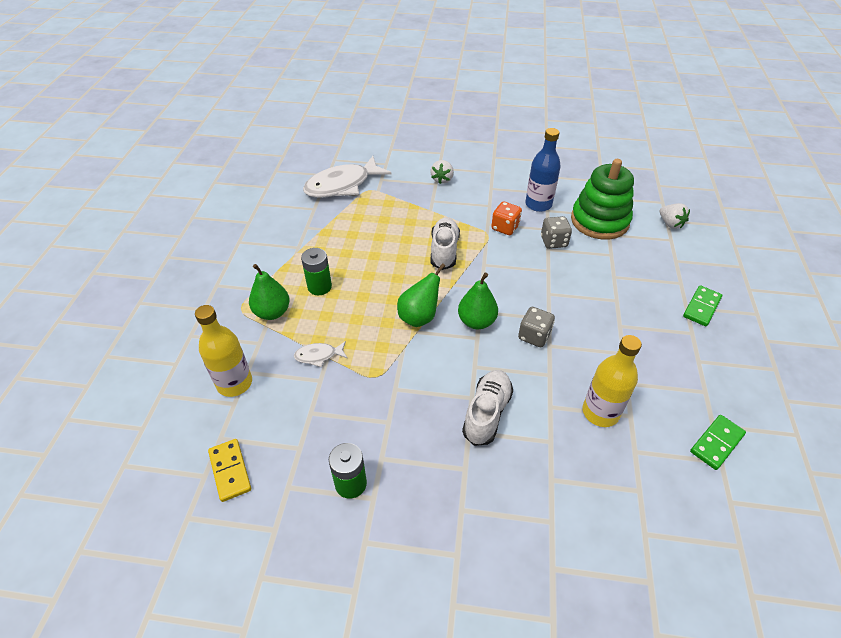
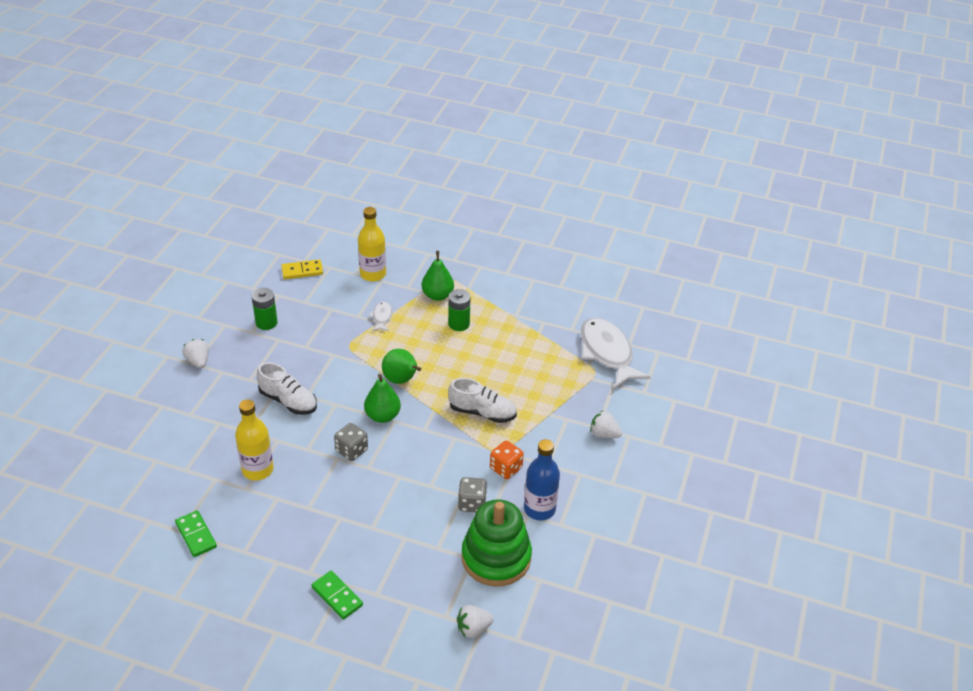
camera: 100 degrees right, 5 degrees down
none -> white strawberry [182,339,209,368]

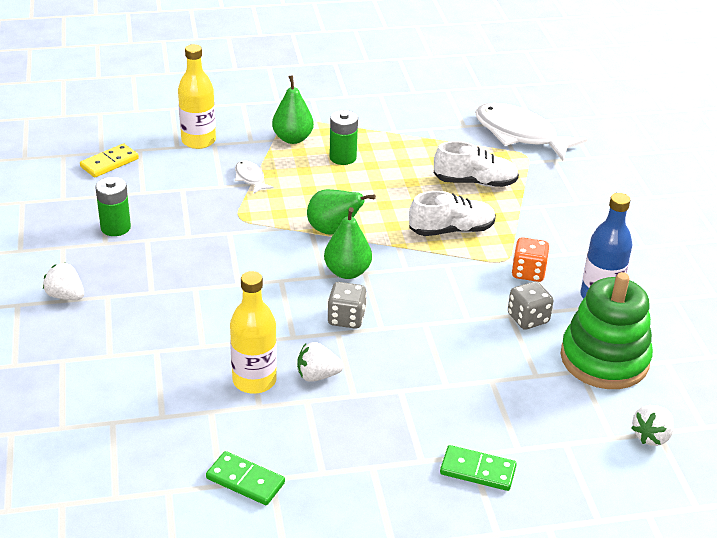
camera: 30 degrees left, 5 degrees down
white shoe [257,362,317,415] -> white shoe moved to [434,141,519,187]
white strawberry [590,411,622,438] -> white strawberry moved to [297,342,344,382]

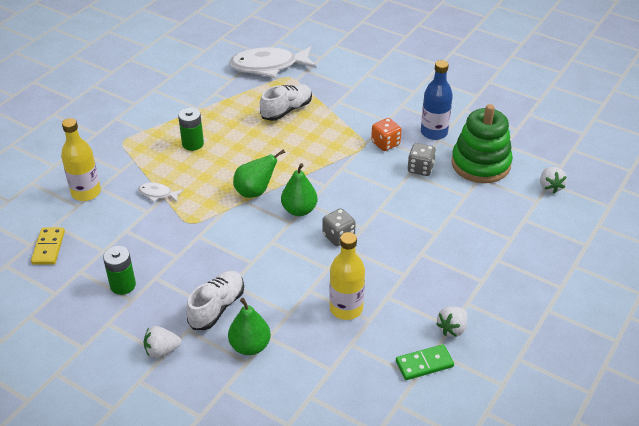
camera: 45 degrees left, 5 degrees up
green pear [272,75,314,144] -> green pear moved to [228,298,271,355]
white strawberry [297,342,344,382] -> white strawberry moved to [436,307,468,337]
white shoe [409,191,496,236] -> white shoe moved to [186,271,244,330]
green domino [440,445,517,491] -> none

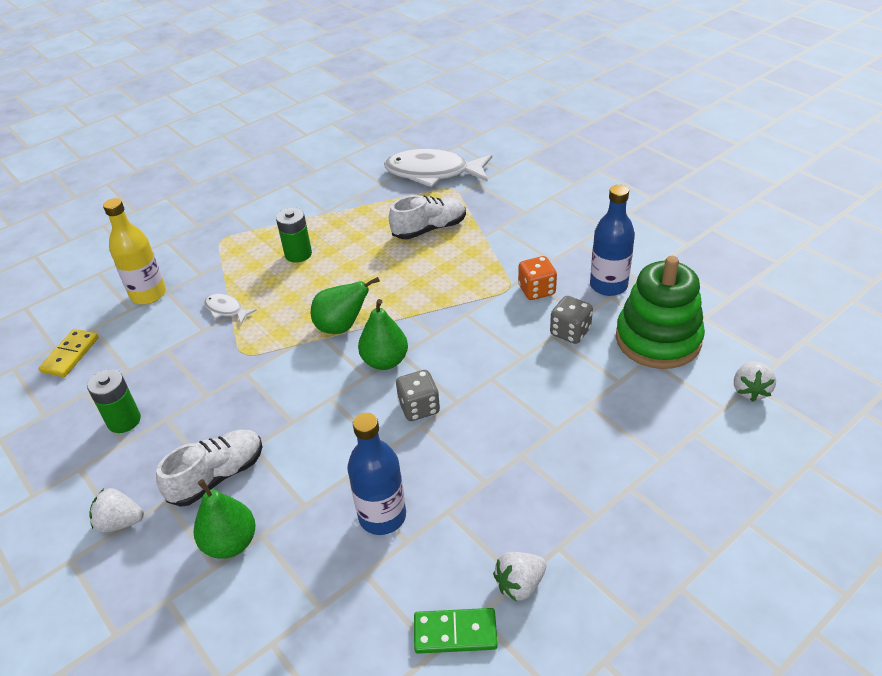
camera: 20 degrees right, 0 degrees up
yellow bottle [329,232,365,320] -> blue bottle [347,413,406,535]

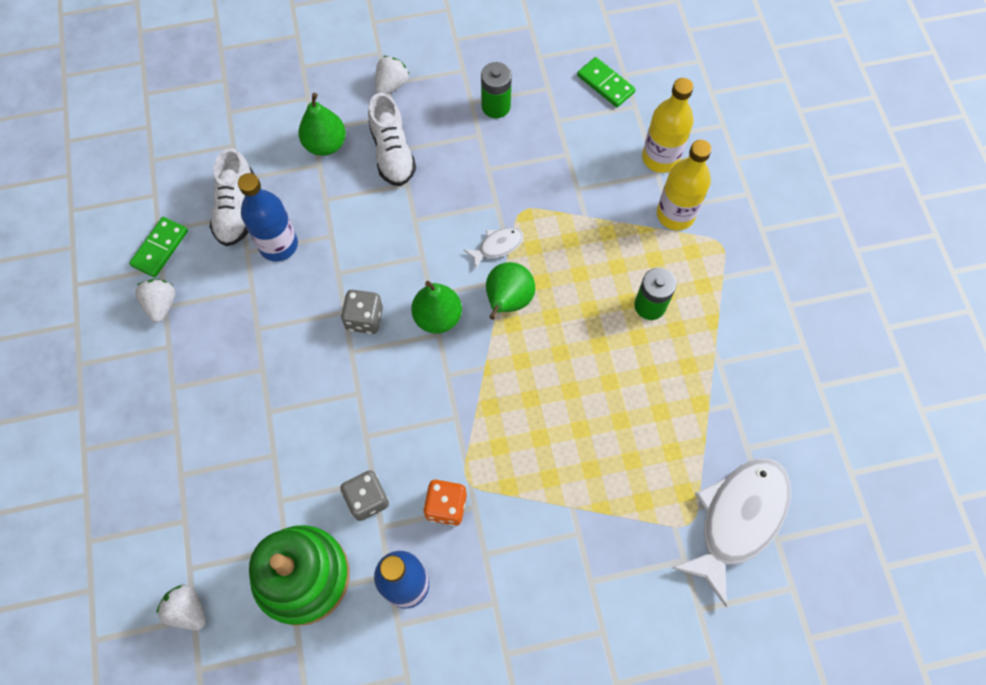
camera: 115 degrees right, 25 degrees up
yellow domino [39,329,99,377] -> green domino [577,57,636,107]
white fish [204,294,257,324] -> white fish moved to [464,228,524,269]
white shoe [389,195,466,239] -> white shoe moved to [210,148,255,246]
none -> yellow bottle [657,140,712,230]

